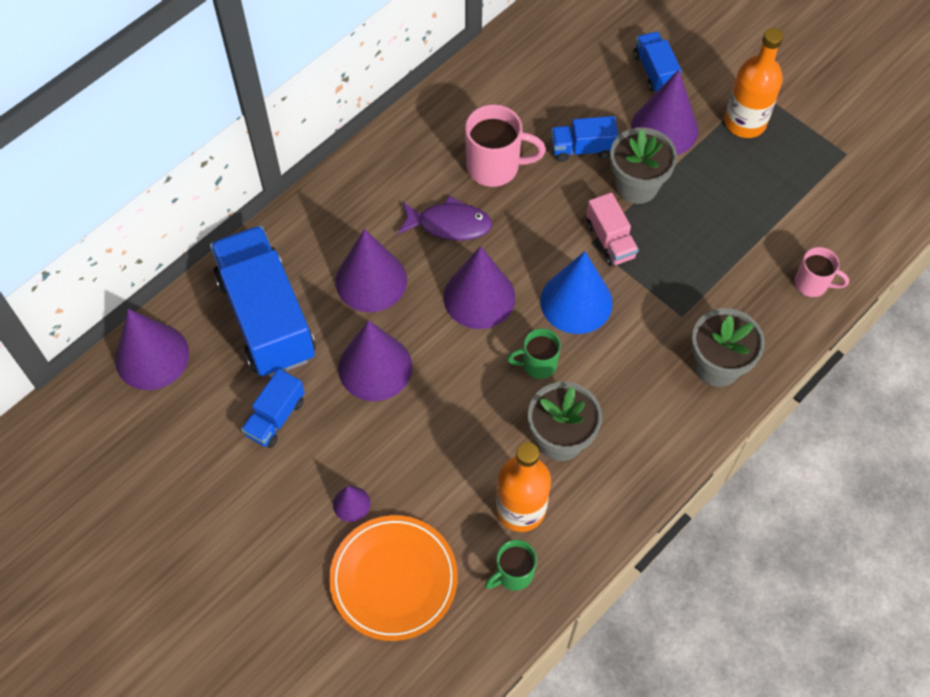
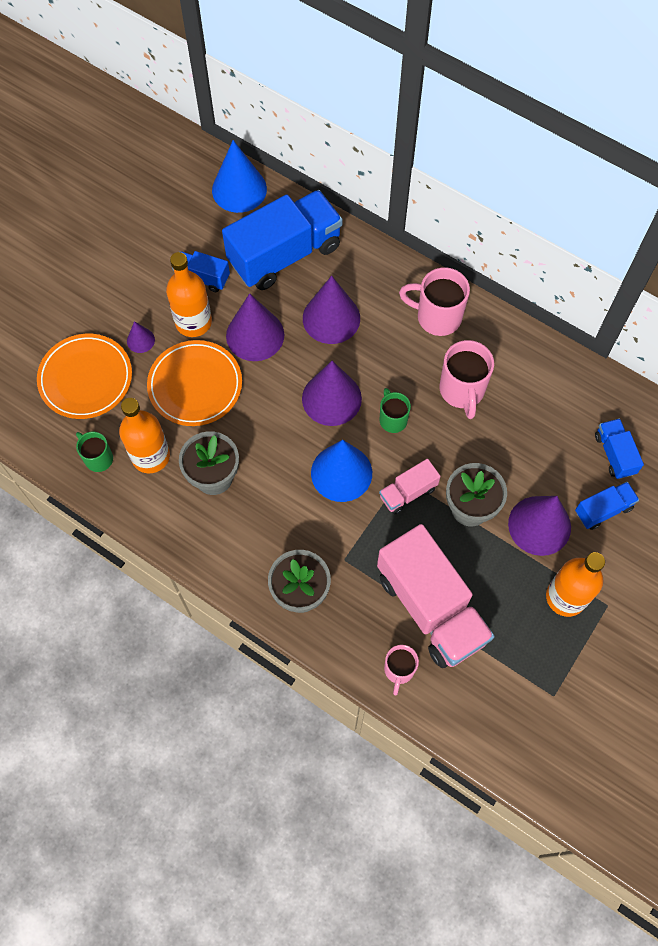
camera: 80 degrees right, 5 degrees up
purple cone [115,309,189,390] -> blue cone [212,140,267,213]
purple fish [398,196,492,240] -> none
green mug [507,328,561,379] -> green mug moved to [380,388,411,433]
blue truck [551,116,619,162] -> blue truck moved to [595,418,644,479]
none -> orange plate [147,340,242,426]
none -> orange bottle [166,252,212,337]
none -> pink truck [377,524,495,668]
none -> pink mug [399,267,470,336]

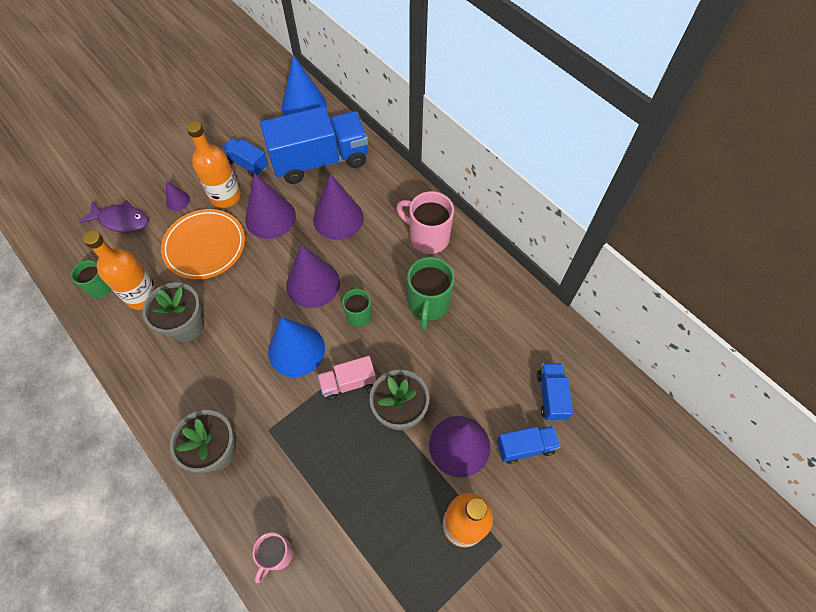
camera: 15 degrees right, 5 degrees down
orange plate [37,334,132,419] -> purple fish [79,200,148,233]
pink truck [377,524,495,668] -> none
pink mug [440,340,494,419] -> green mug [407,257,454,330]

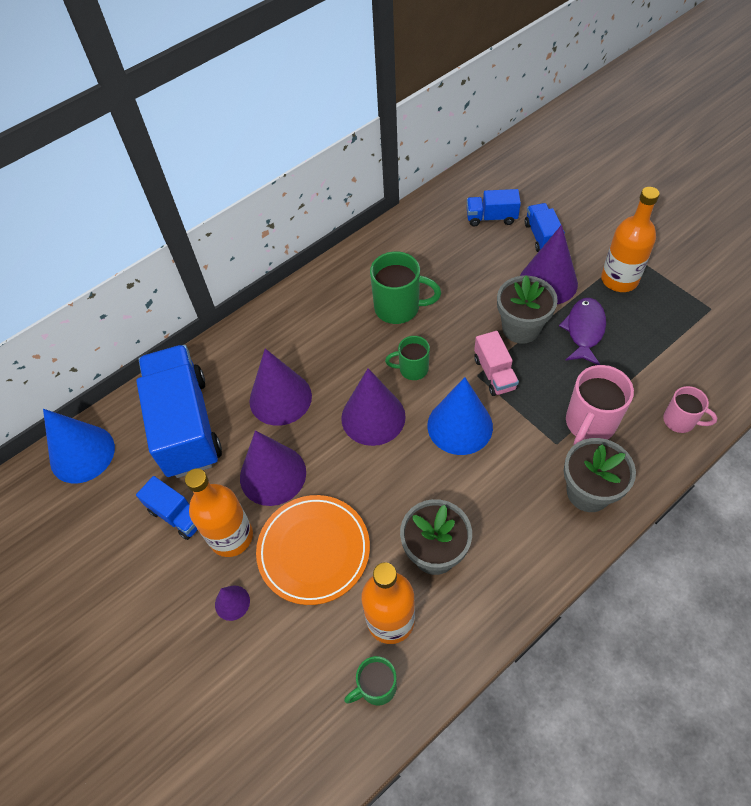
camera: 85 degrees left, 5 degrees down
purple fish [79,200,148,233] -> purple fish moved to [559,298,606,365]
blue truck [221,138,268,177] -> blue truck turned 90 degrees counterclockwise [136,476,197,540]
pink mug [396,191,454,254] -> pink mug moved to [566,365,634,445]

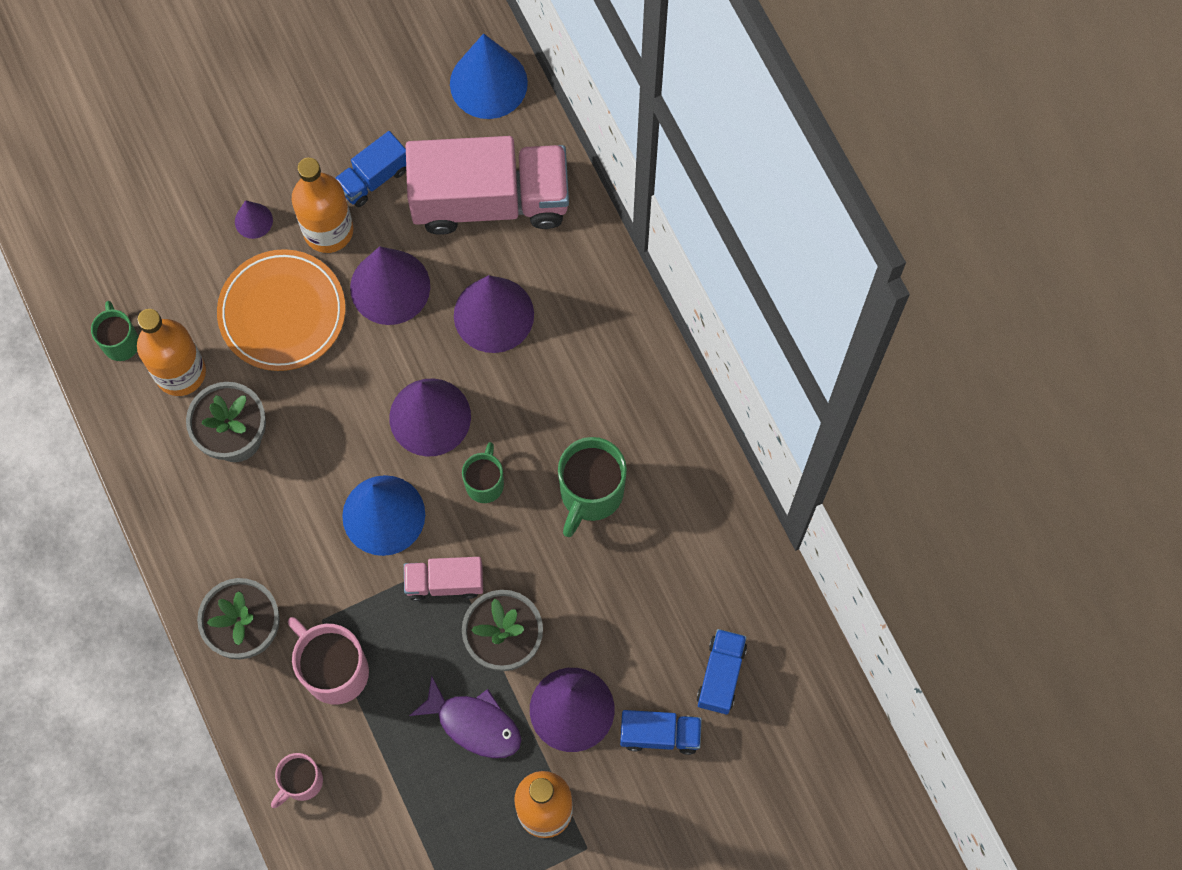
camera: 100 degrees right, 15 degrees up
blue truck [136,345,222,478] -> pink truck [406,136,569,235]

